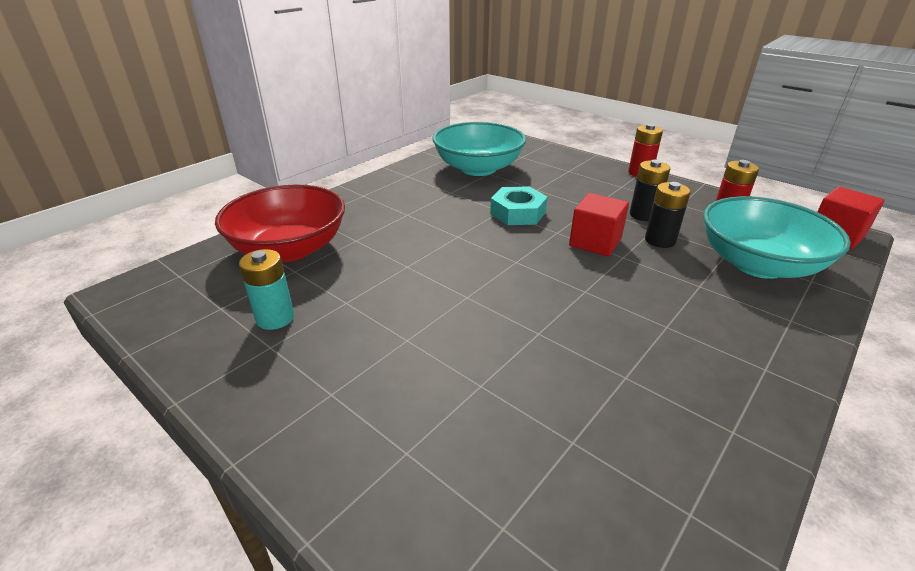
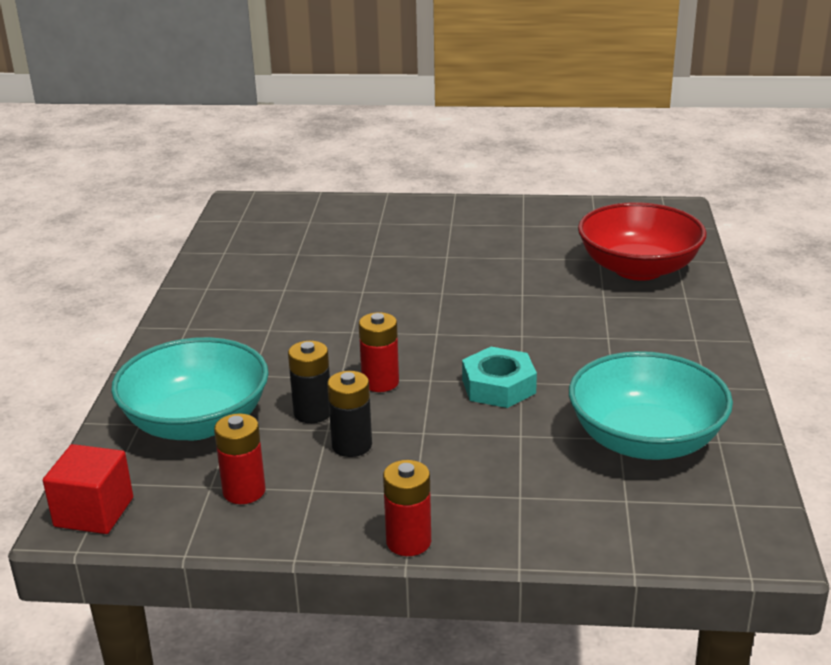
camera: 145 degrees right, 5 degrees down
turquoise battery [239,249,294,330] -> none
red cube [569,193,629,257] -> red battery [359,312,399,392]

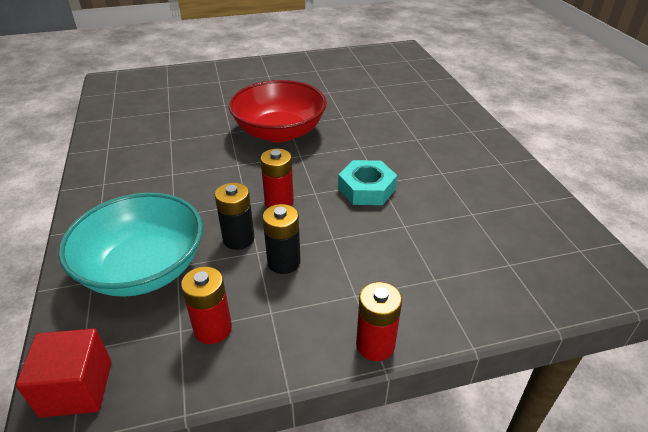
camera: 20 degrees left, 10 degrees up
turquoise bowl [569,351,733,460] -> none
red bowl [578,202,707,281] -> red bowl moved to [229,80,327,142]

